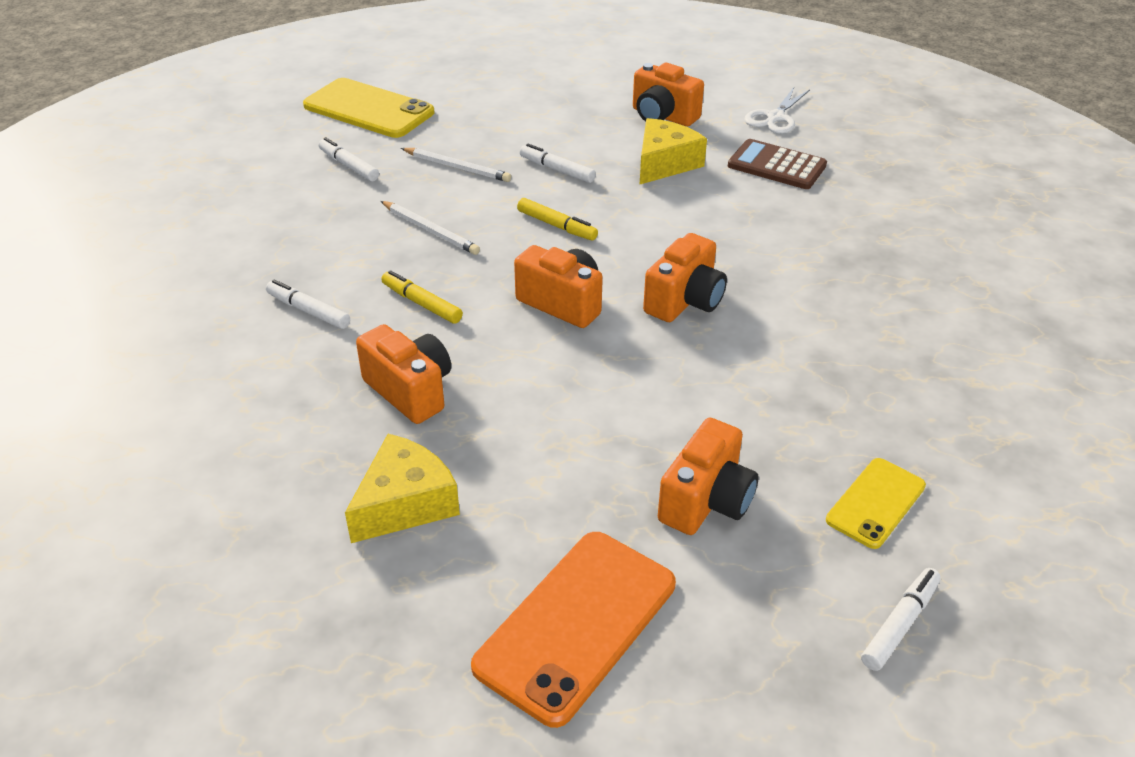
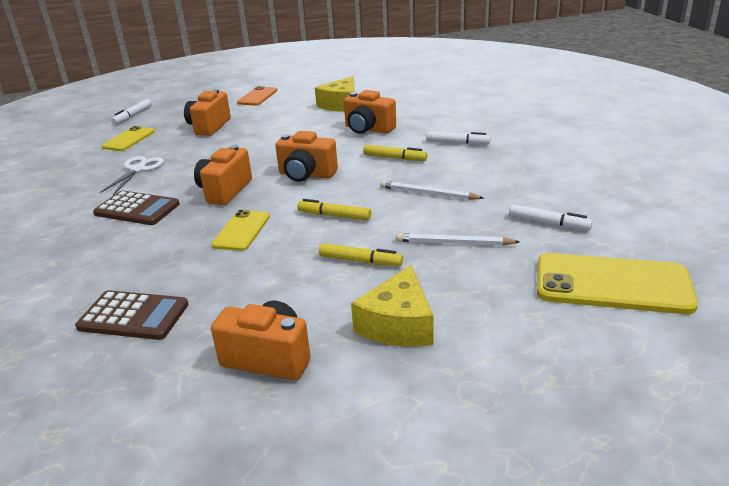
camera: 165 degrees right, 10 degrees down
orange phone [471,532,676,728] -> orange phone [237,86,278,106], size x0.58
white marker [520,144,596,183] -> yellow marker [319,243,403,266]
yellow cheese [640,118,707,184] -> yellow cheese moved to [351,265,433,347]
white scissors [744,87,810,134] -> white scissors moved to [100,156,164,195]
none -> brown calculator [93,191,180,225]
none -> yellow phone [211,210,270,251]

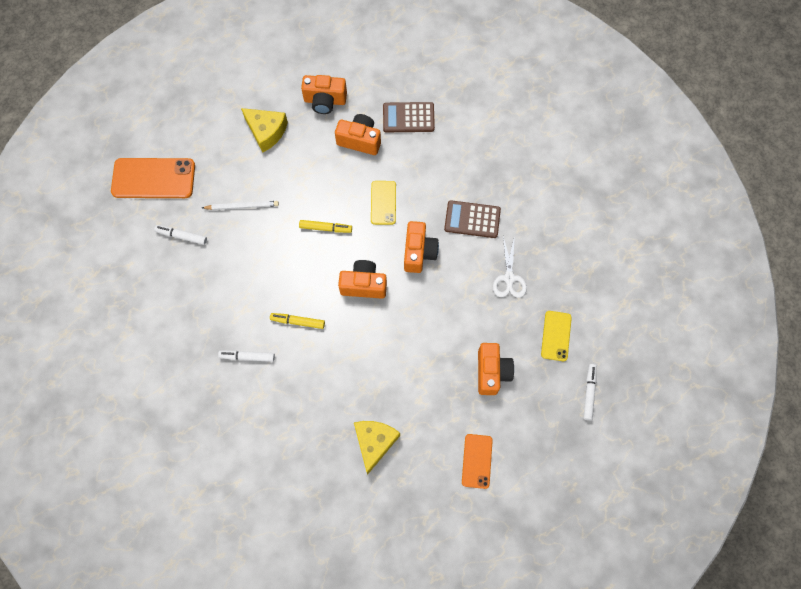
camera: 165 degrees right, 40 degrees up
yellow marker [319,243,403,266] -> none
orange camera [344,90,396,134] -> orange camera moved to [335,114,381,155]
yellow cheese [351,265,433,347] -> yellow cheese turned 120 degrees clockwise [241,108,288,152]
white pencil [380,180,483,200] -> none
yellow phone [537,253,698,314] -> orange phone [111,158,195,198]

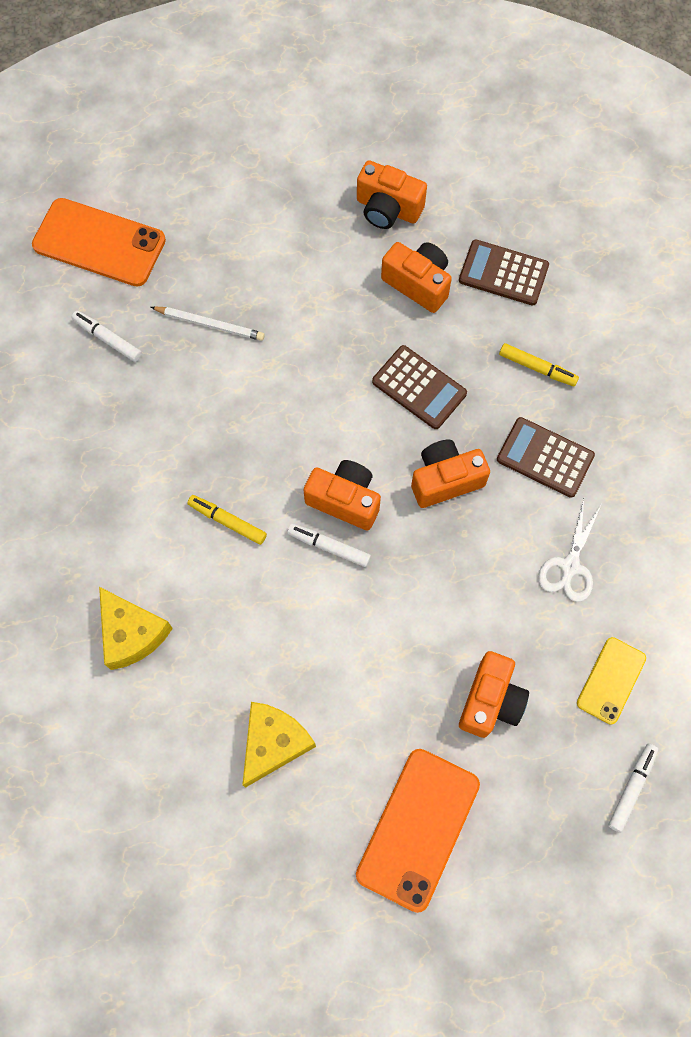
camera: 20 degrees right, 0 degrees up
white marker [218,350,275,362] -> white marker moved to [287,524,371,567]
yellow cheese [241,108,288,152] -> yellow cheese moved to [99,587,173,670]
yellow marker [299,220,352,233] -> yellow marker moved to [499,343,579,386]
yellow phone [371,181,396,225] -> brown calculator [372,345,467,429]
orange camera [404,221,439,273] -> orange camera turned 135 degrees counterclockwise [411,439,490,508]
orange phone [462,434,493,489] -> orange phone [356,749,480,913], size x1.73

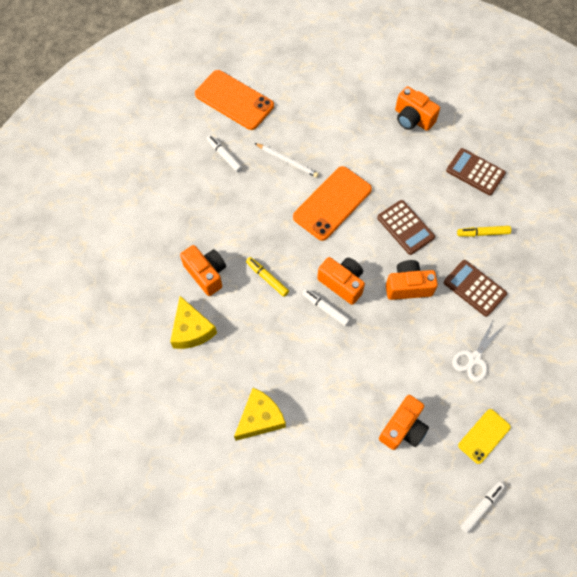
camera: 15 degrees right, 5 degrees down
orange phone [356,749,480,913] -> orange phone moved to [293,166,372,241]
orange camera [381,242,452,313] -> orange camera moved to [180,245,226,296]
yellow marker [499,343,579,386] -> yellow marker turned 135 degrees clockwise [457,226,511,237]

